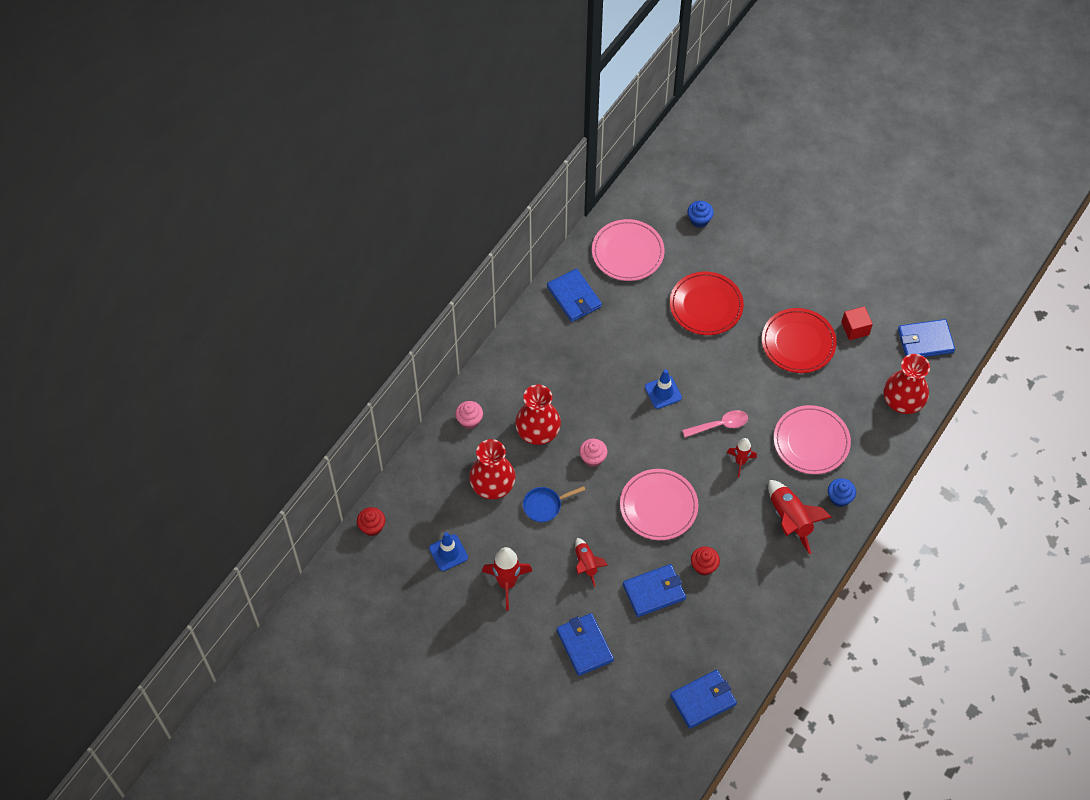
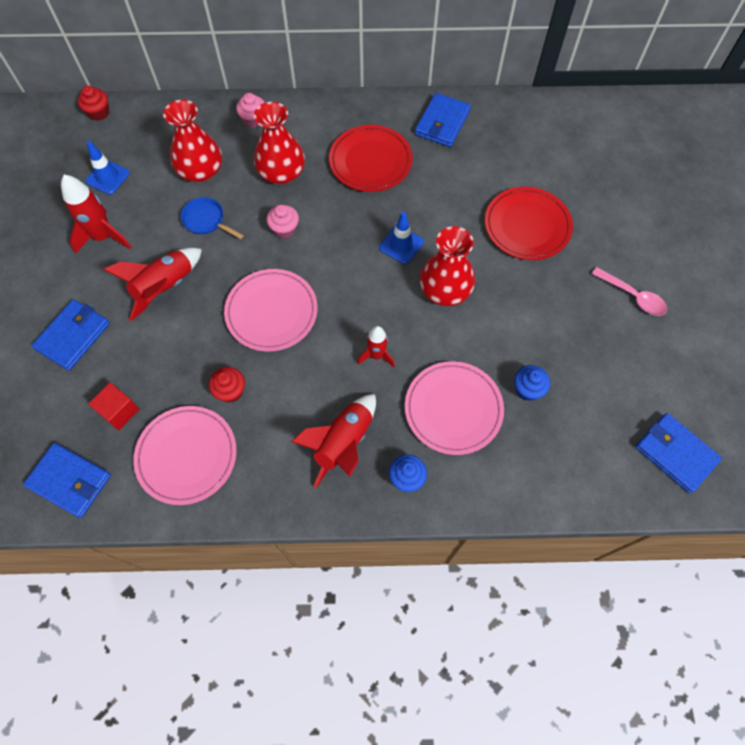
camera: 55 degrees right, 5 degrees up
red rocket [575,538,608,587] -> red rocket [103,248,202,321], size x1.61
pink plate [592,219,665,281] -> pink plate moved to [133,406,237,505]
blue wallet [623,564,686,617] -> none
pink spoon [682,410,748,437] -> pink spoon moved to [592,267,667,316]
blue cupcake [687,201,714,228] -> blue cupcake moved to [514,365,550,401]
red plate [762,308,837,373] -> red plate moved to [329,125,413,192]
red cube [841,306,873,340] -> red cube moved to [88,383,140,430]
red vase [884,354,930,414] -> red vase moved to [420,226,475,306]

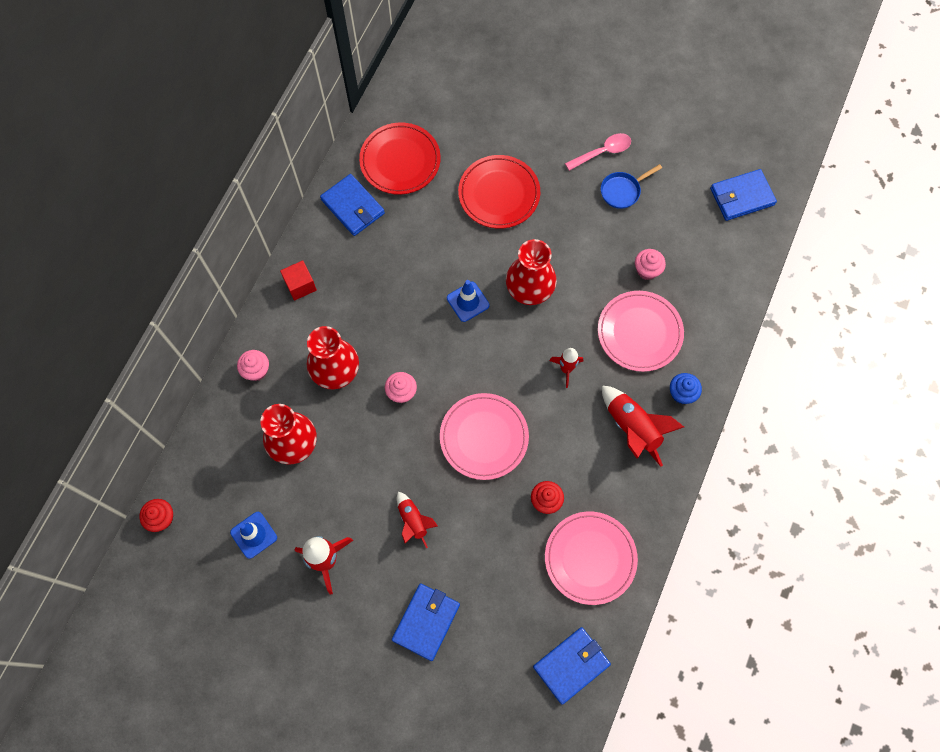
camera: 65 degrees left, 5 degrees up
blue wallet [32,299,110,370] -> blue wallet turned 60 degrees clockwise [392,584,460,661]
red cube [88,383,140,430] -> red cube moved to [280,260,317,301]
red rocket [103,248,202,321] -> red rocket [397,491,438,548], size x0.62
blue pan [180,197,244,239] -> blue pan moved to [601,164,662,209]
red plate [329,125,413,192] -> red plate moved to [359,122,441,195]
blue cupcake [514,365,550,401] -> pink cupcake [635,249,666,280]

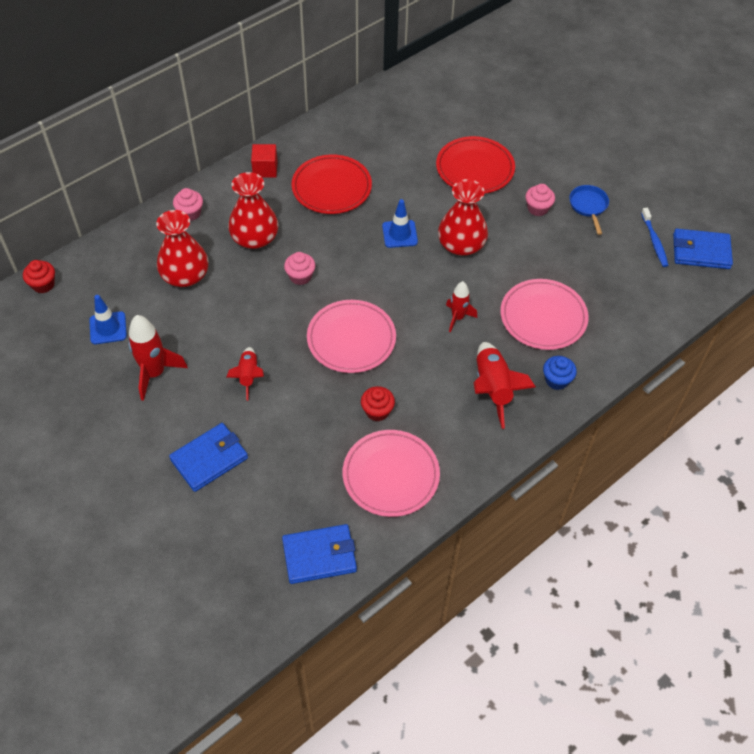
camera: 25 degrees right, 15 degrees down
blue wallet [320,174,385,236] -> none
red plate [359,122,441,195] -> red plate moved to [292,155,372,214]
pink spoon [565,133,631,171] -> none
blue pan [601,164,662,209] -> blue pan turned 90 degrees clockwise [569,185,609,235]
pink cupcake [635,249,666,280] -> pink cupcake moved to [525,184,555,216]
none -> blue toothbrush [641,208,669,267]

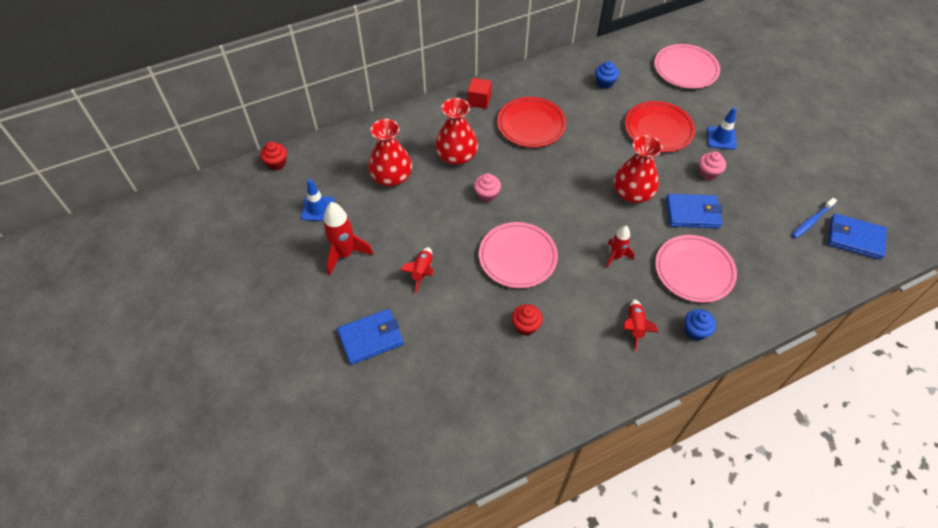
camera: 15 degrees right, 0 degrees up
pink cupcake [173,188,203,221] -> none
blue wallet [282,524,357,584] -> blue wallet moved to [666,194,722,228]
pink plate [343,430,440,517] -> pink plate moved to [654,44,720,89]
blue traffic cone [382,199,418,248] -> blue traffic cone moved to [707,107,737,150]
red rocket [474,342,536,429] -> red rocket [624,299,659,351], size x0.62
blue pan [569,185,609,235] -> none
blue toothbrush [641,208,669,267] -> blue toothbrush turned 45 degrees clockwise [792,198,837,238]
none -> blue cupcake [595,61,619,89]

